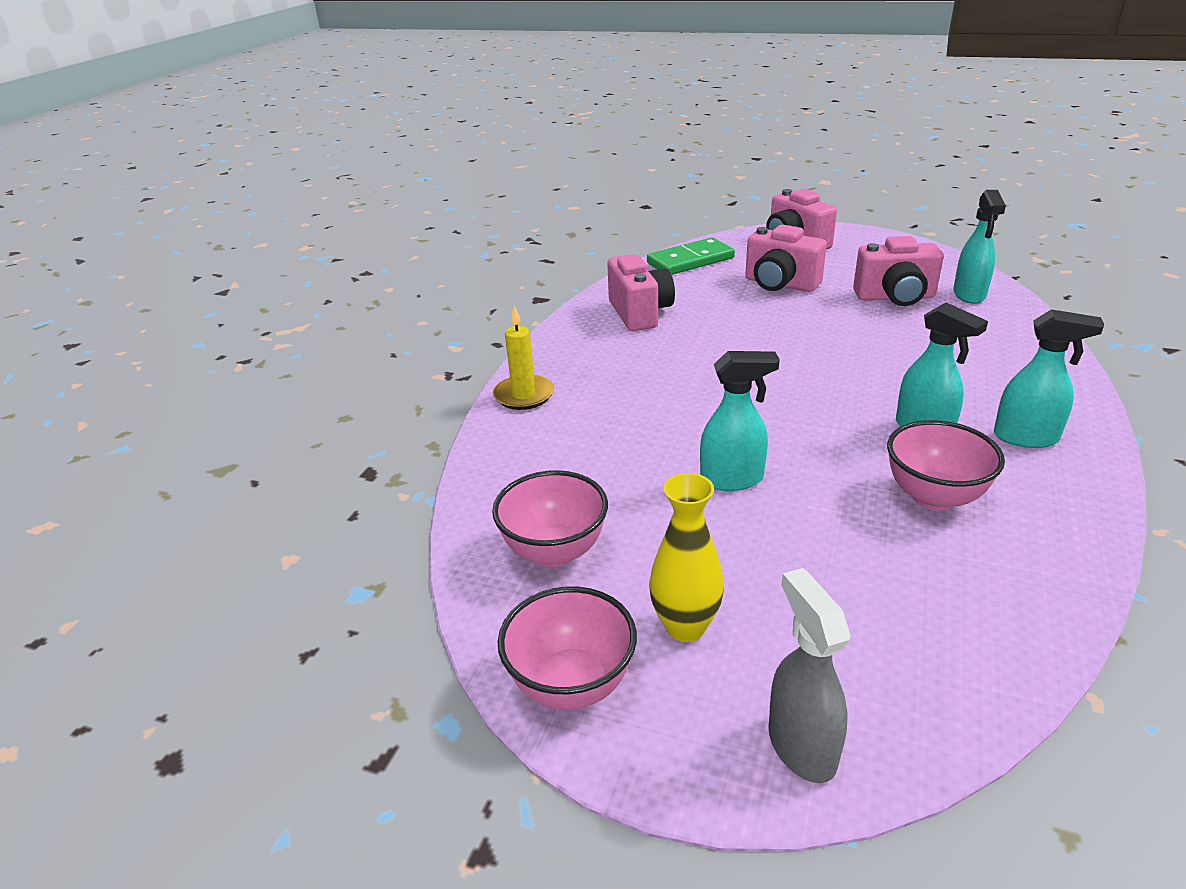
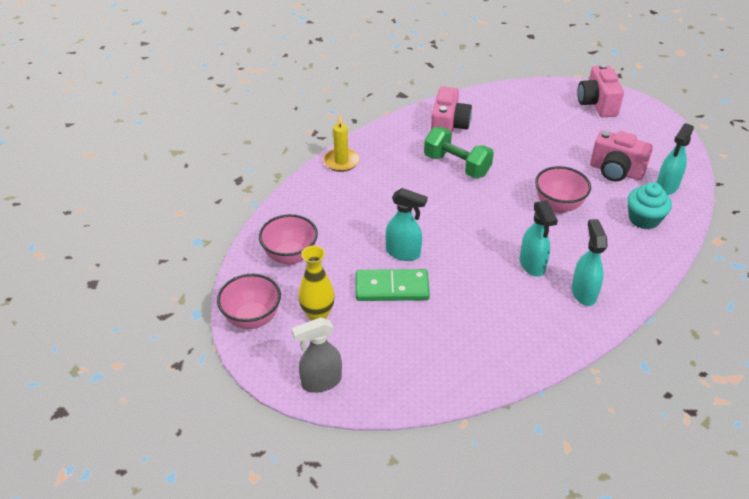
camera: 25 degrees right, 10 degrees up
green domino [647,237,735,275] -> green domino moved to [356,269,430,301]
pink camera [745,225,827,292] -> none
grey spray bottle [768,568,851,783] -> grey spray bottle turned 120 degrees counterclockwise [292,317,342,393]
pink bowl [887,420,1005,511] -> pink bowl moved to [535,166,591,213]
turquoise spray bottle [994,309,1104,448] -> turquoise spray bottle turned 135 degrees counterclockwise [572,219,608,306]
none -> green dumbbell [424,127,494,178]
none -> turquoise cupcake [627,182,672,229]

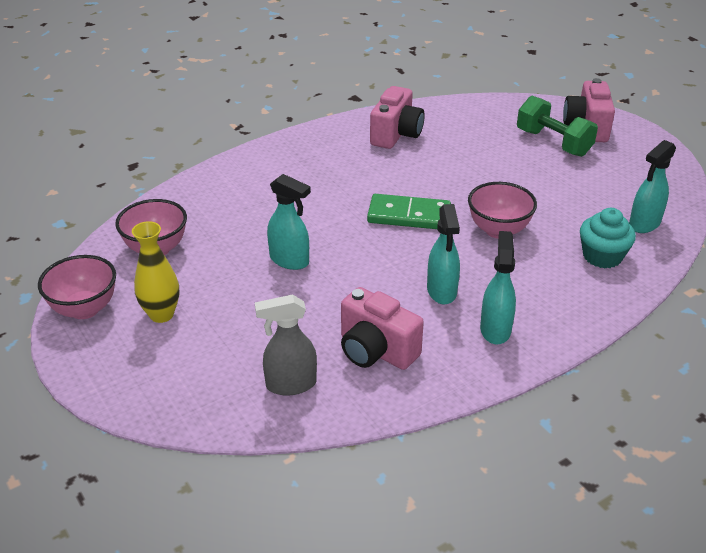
camera: 10 degrees right, 5 degrees down
grey spray bottle [292,317,342,393] -> grey spray bottle moved to [255,294,317,396]
yellow candle [323,114,360,172] -> none
green domino [356,269,430,301] -> green domino moved to [367,194,451,229]
green dumbbell [424,127,494,178] -> green dumbbell moved to [517,96,598,157]
pink camera [590,130,653,181] -> pink camera moved to [341,287,424,370]

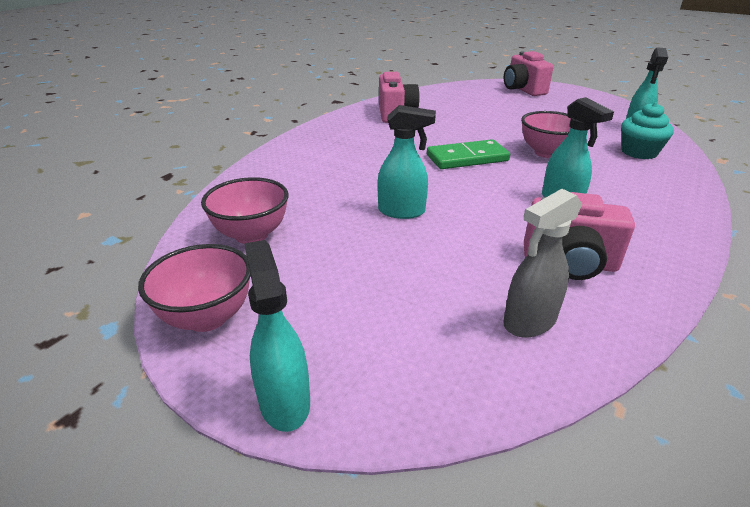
camera: 25 degrees left, 5 degrees down
yellow vase [132,221,179,323] -> none
turquoise spray bottle [480,231,516,344] -> turquoise spray bottle moved to [244,240,310,432]
green dumbbell [517,96,598,157] -> none

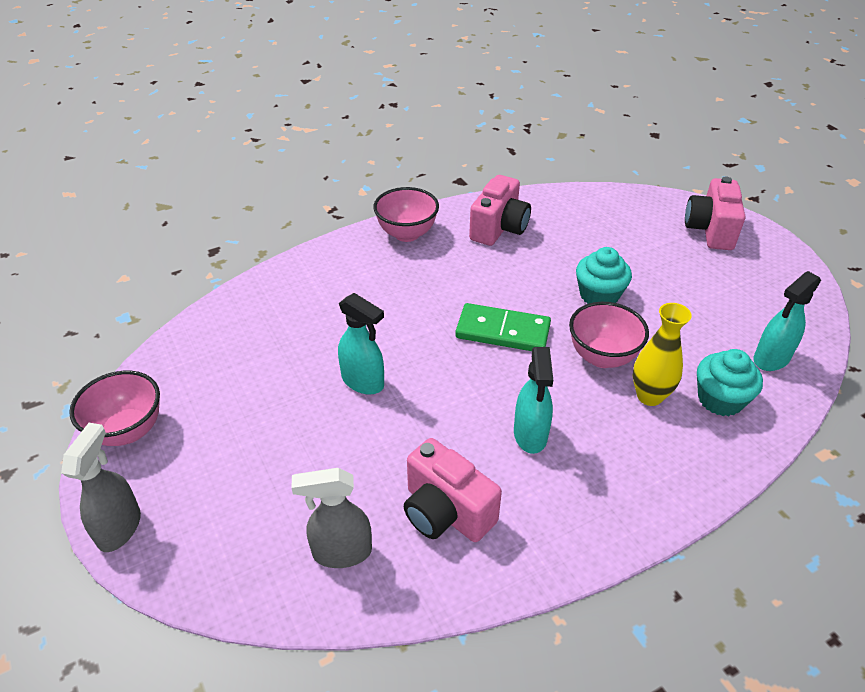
camera: 30 degrees right, 10 degrees up
pink bowl [201,177,289,244] -> pink bowl moved to [373,187,439,242]
turquoise spray bottle [244,240,310,432] -> grey spray bottle [61,423,141,552]
none -> turquoise cupcake [576,247,632,304]
none -> yellow vase [633,303,692,406]

